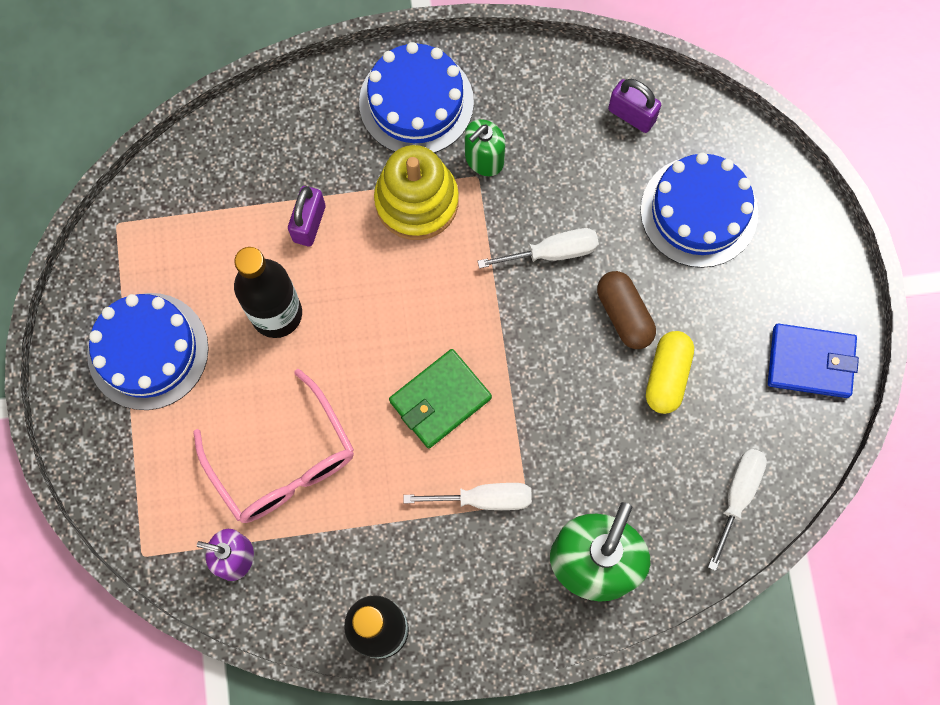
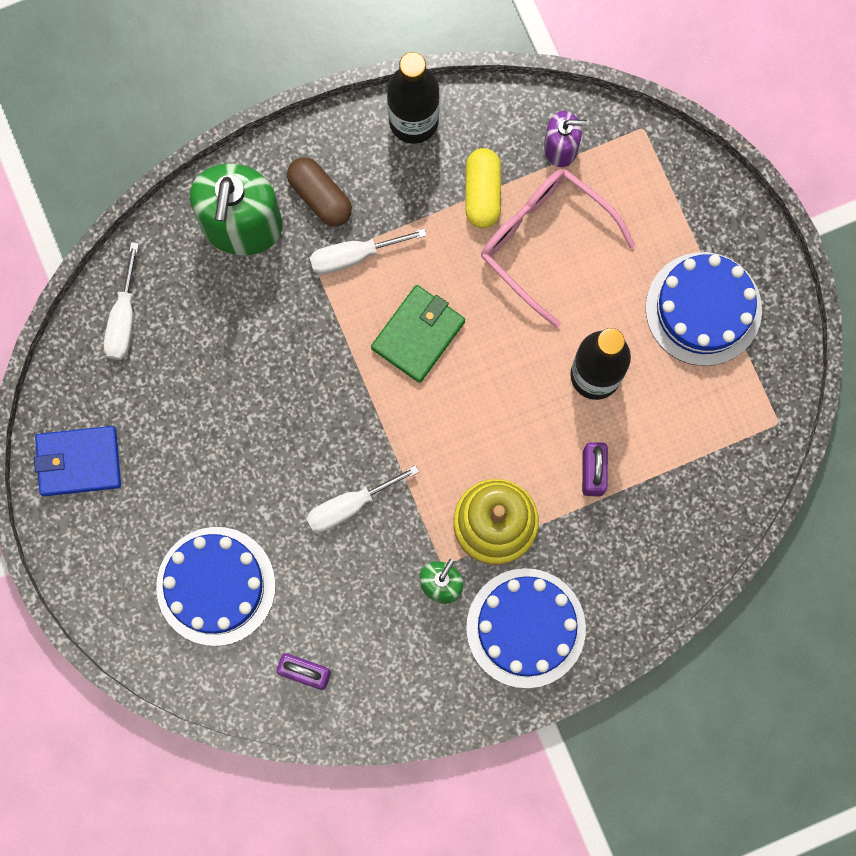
camera: 165 degrees right, 5 degrees up
brown capsule [597,271,656,349] -> brown capsule moved to [287,157,352,226]
yellow capsule [646,331,694,414] -> yellow capsule moved to [465,148,501,228]

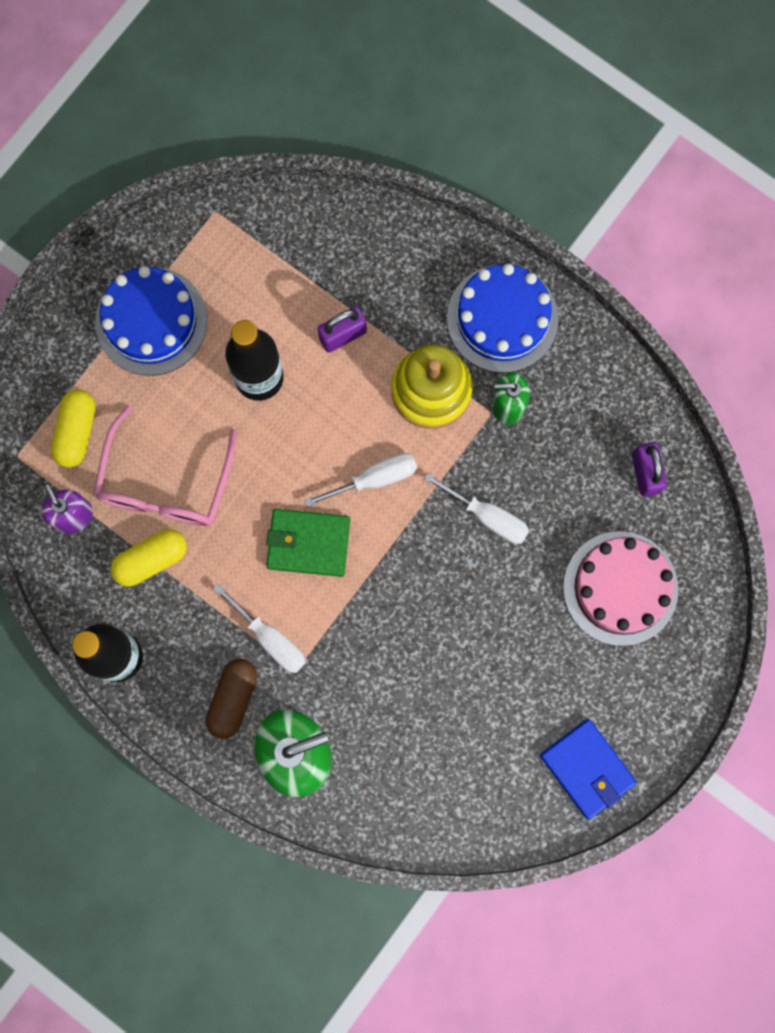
camera: 120 degrees left, 0 degrees up
white screwdriver [104,242,139,360] -> white screwdriver moved to [305,453,417,507]
blue cake [156,527,276,646] -> pink cake [563,531,679,646]
none -> yellow capsule [51,389,96,468]

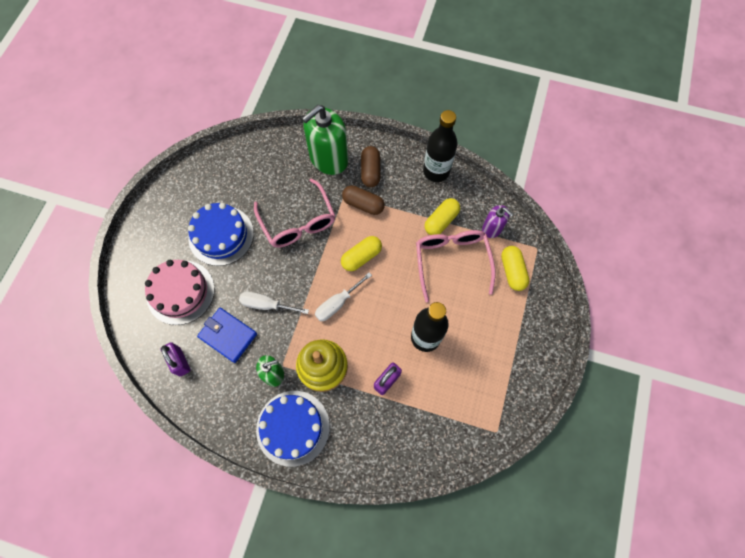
camera: 160 degrees right, 10 degrees down
blue cake [95,266,207,376] -> blue cake moved to [188,203,254,266]
white screwdriver [213,583,306,673] -> brown capsule [342,185,385,215]
green wallet [266,509,350,577] -> yellow capsule [341,236,382,271]
blue wallet [540,719,637,820] -> blue wallet moved to [197,308,257,363]
none -> pink glasses [254,178,335,248]

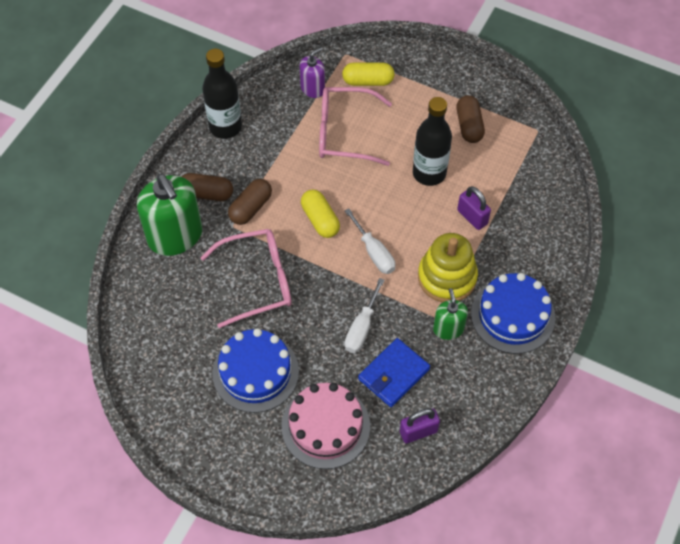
camera: 80 degrees left, 10 degrees down
yellow capsule [425,198,460,235] -> none
none -> brown capsule [456,95,485,143]

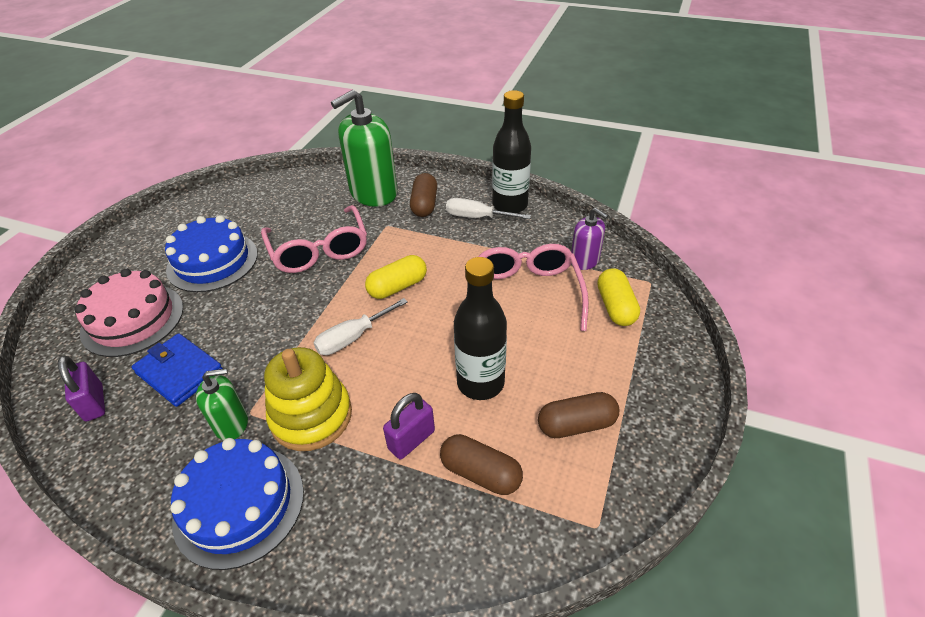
camera: 85 degrees right, 15 degrees down
brown capsule [228,179,272,225] -> brown capsule moved to [440,434,523,495]
white screwdriver [345,278,384,353] -> white screwdriver moved to [446,198,531,219]

